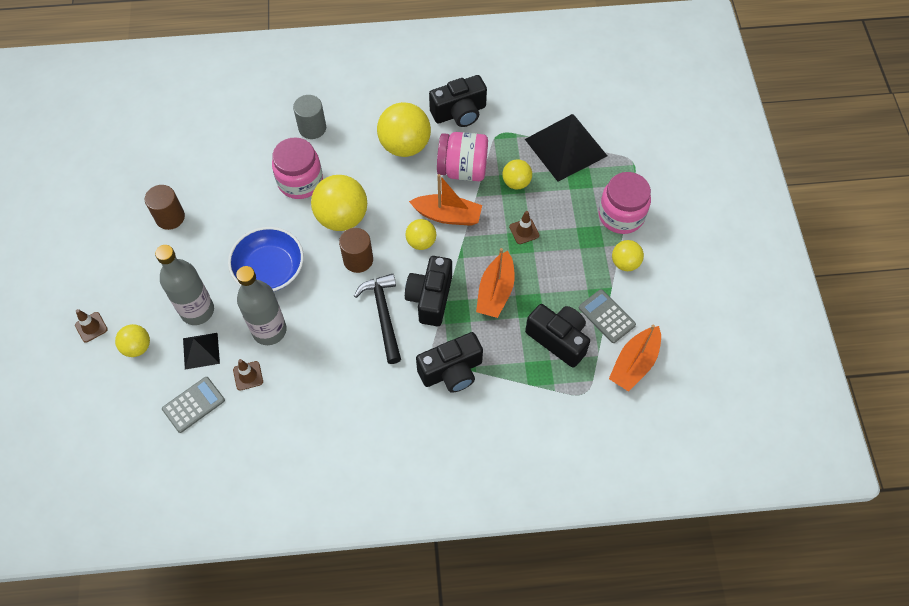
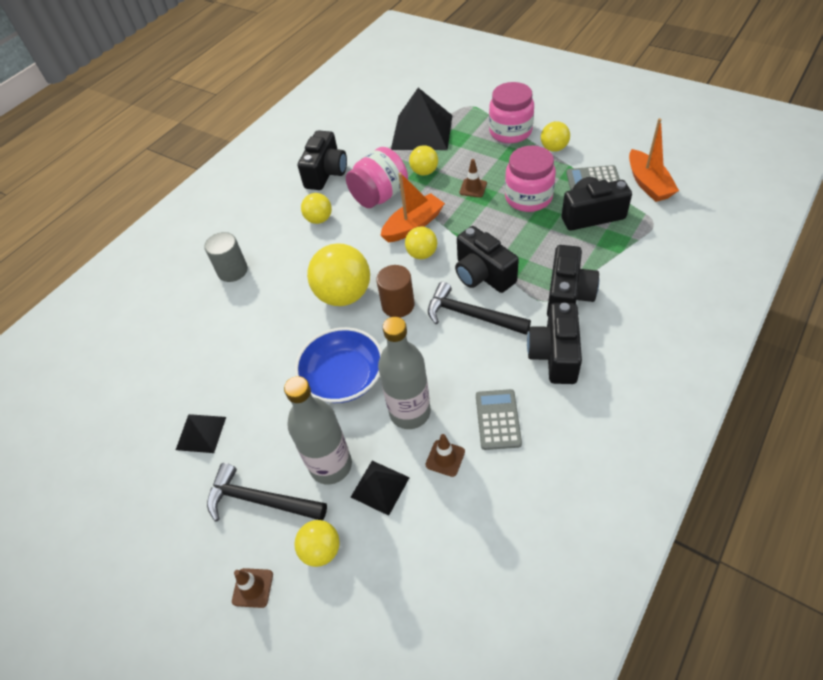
camera: 45 degrees left, 10 degrees down
brown cylinder [145,185,185,230] -> black pyramid [176,414,226,453]
grey calculator [162,377,225,433] -> grey calculator moved to [476,389,522,450]
pink jar [272,137,323,199] -> pink jar moved to [505,146,556,212]
yellow ball [377,102,431,157] -> yellow ball [301,193,332,224], size x0.55
orange boat [476,248,515,318] -> none
none -> black hammer [207,463,327,521]
none -> black camera [527,303,582,384]

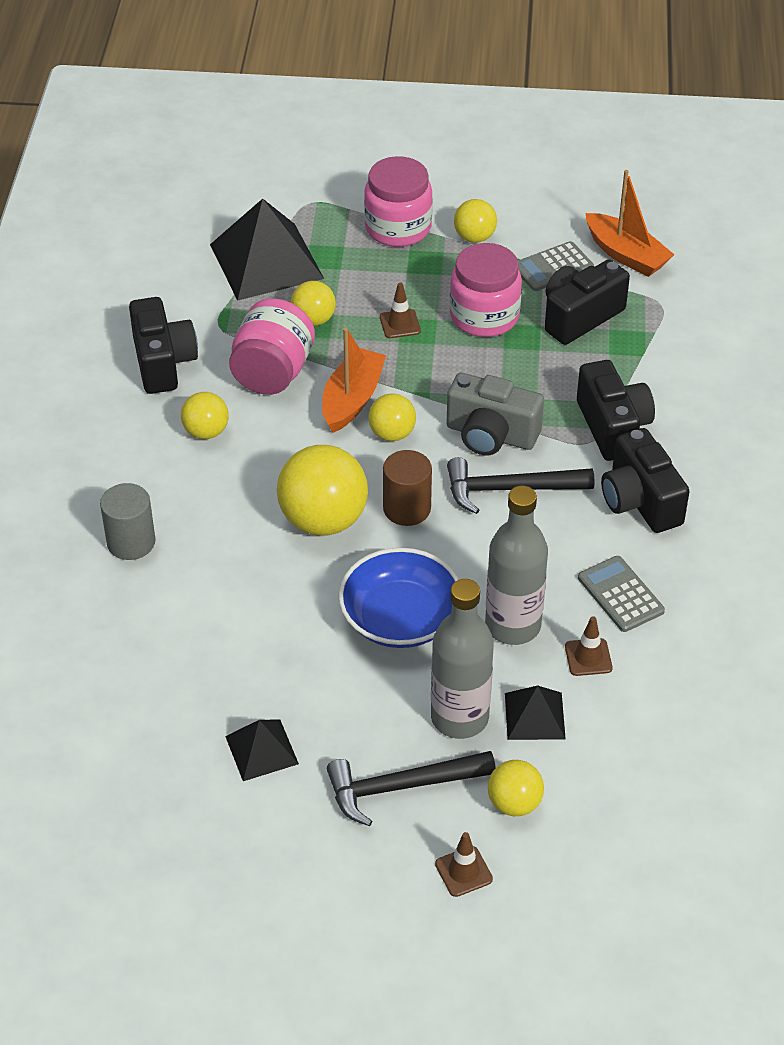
camera: 35 degrees left, 5 degrees down
black camera [455,226,519,293] -> grey camera [447,373,544,455]

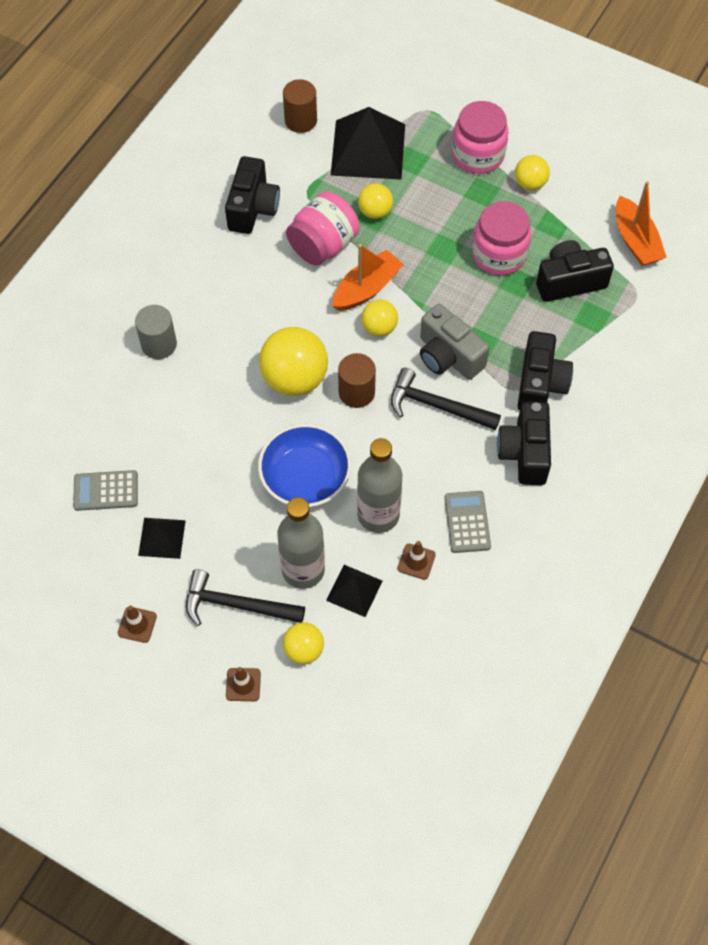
camera: 25 degrees right, 15 degrees up
yellow ball [181,392,229,439] -> none
brown traffic cone [380,283,421,338] -> brown traffic cone moved to [118,606,157,643]
grey calculator [518,241,594,291] -> grey calculator moved to [73,470,138,511]
none -> brown cylinder [283,79,317,133]

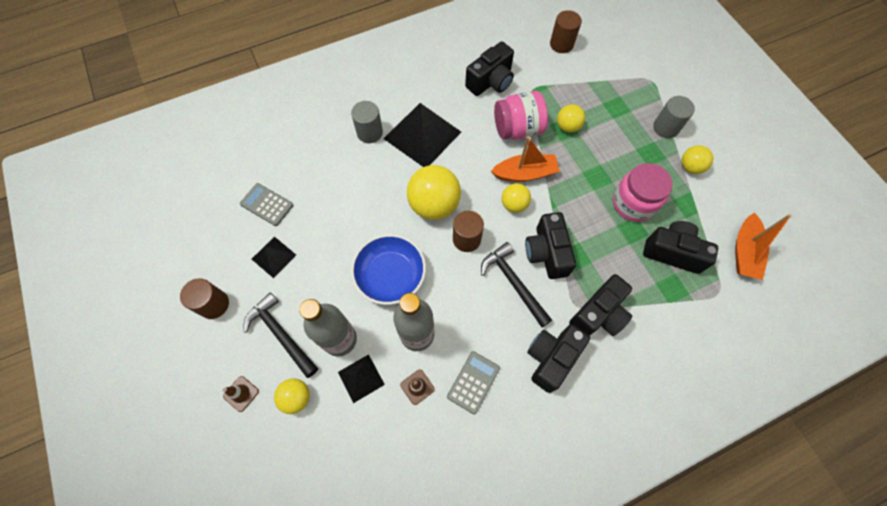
camera: 35 degrees right, 5 degrees up
brown traffic cone [118,606,157,643] -> brown cylinder [180,278,229,319]
black pyramid [330,107,405,180] -> black pyramid moved to [384,103,461,167]
grey camera [420,304,489,380] -> black camera [525,212,576,279]
pink jar [452,101,508,174] -> grey cylinder [653,96,695,138]

